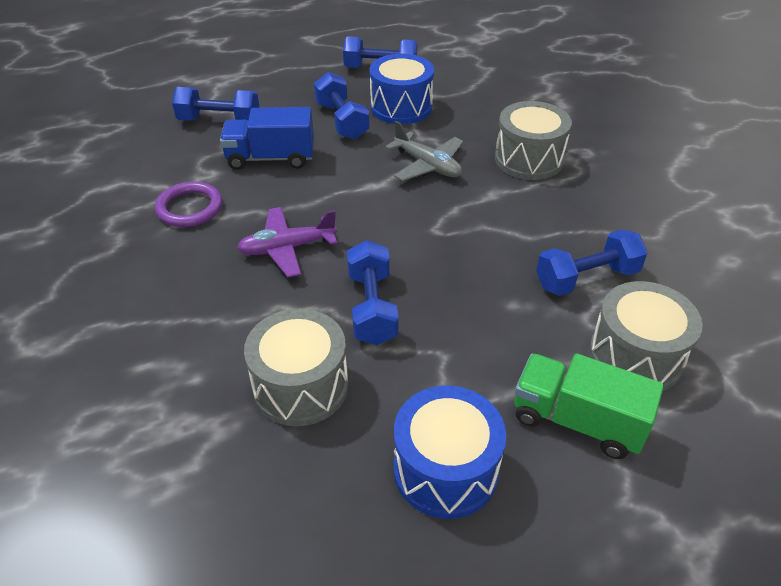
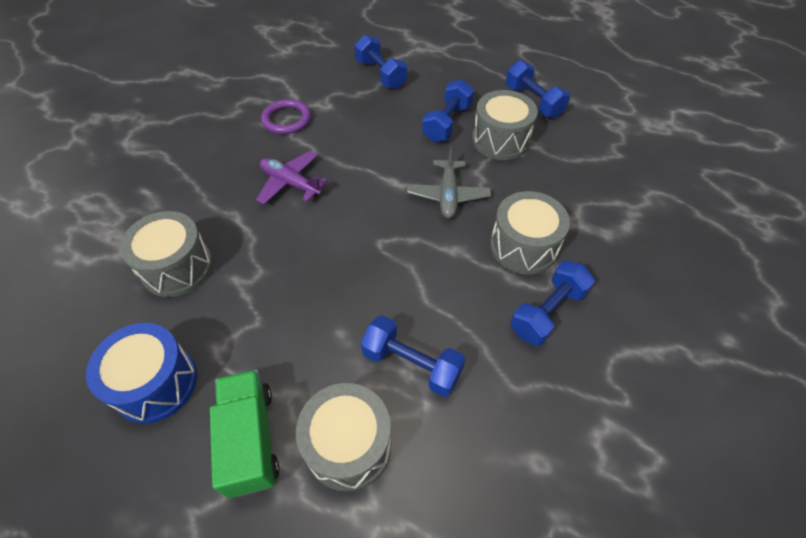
camera: 50 degrees right, 10 degrees up
blue truck [220,107,314,170] -> none
blue dumbbell [347,240,399,345] -> blue dumbbell moved to [510,261,595,346]
blue drum [370,54,434,124] -> grey drum [472,90,538,160]

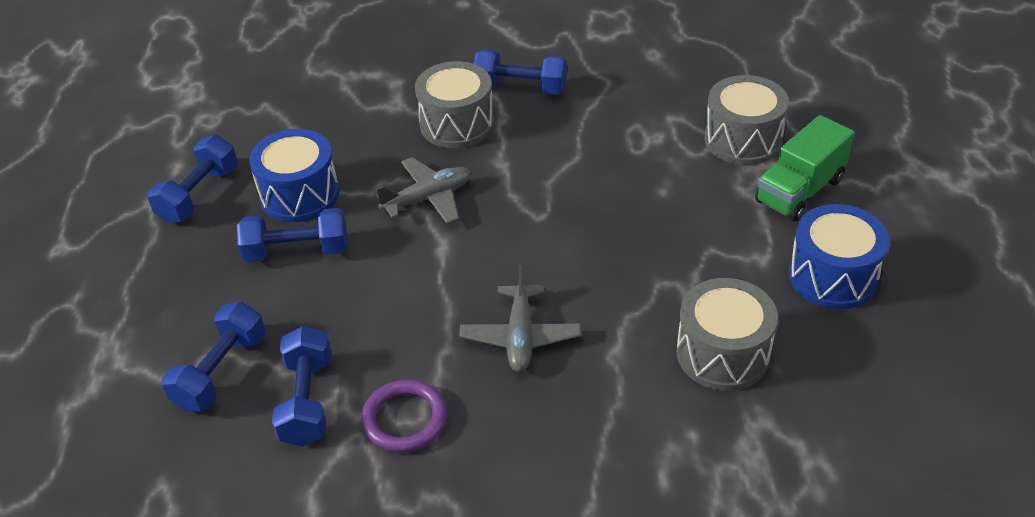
camera: 120 degrees left, 10 degrees down
purple plane [256,151,328,204] -> grey plane [459,266,581,372]
blue dumbbell [361,315,465,397] -> blue dumbbell moved to [272,326,331,447]
grey drum [472,90,538,160] -> blue drum [249,129,339,222]

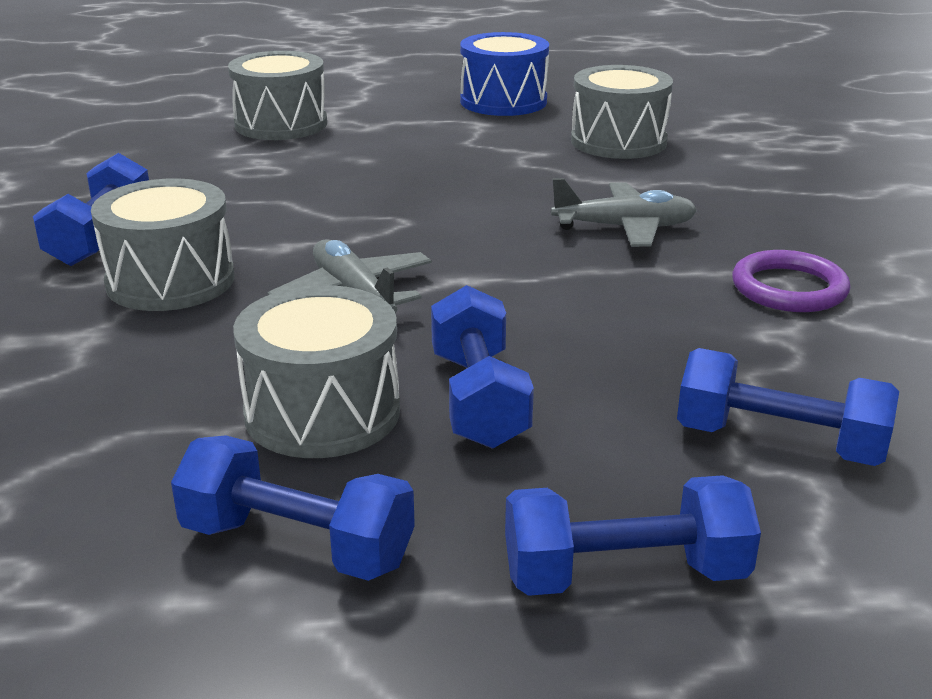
camera: 95 degrees left, 15 degrees down
blue drum [249,129,339,222] -> grey drum [233,285,400,458]
blue dumbbell [272,326,331,447] -> blue dumbbell moved to [505,475,761,596]
green truck [755,115,854,221] -> none

